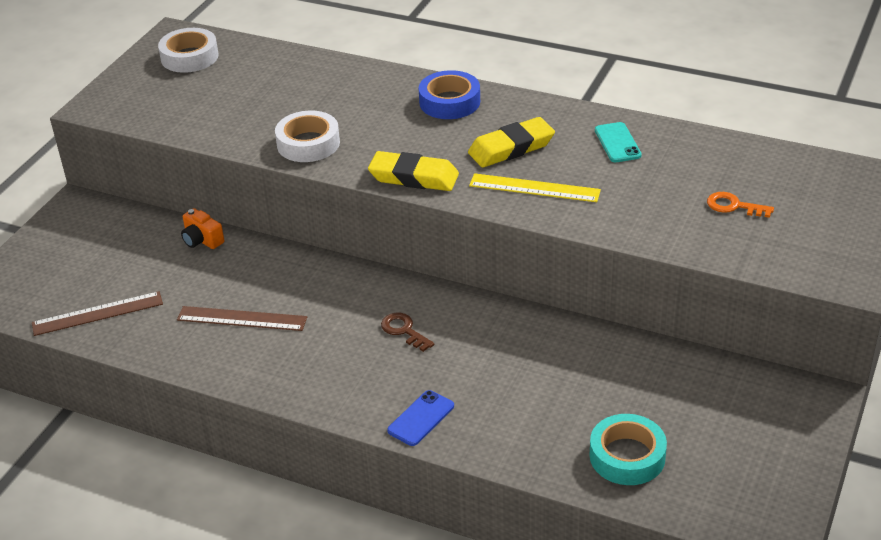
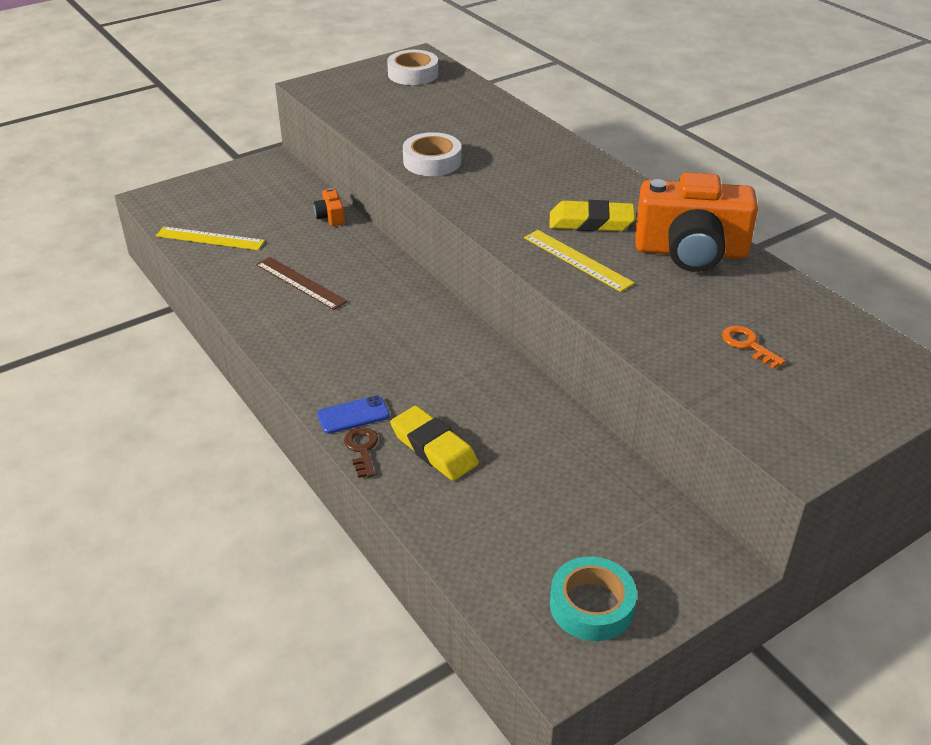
camera: 30 degrees right, 0 degrees up
brown ruler [32,291,163,336] -> yellow ruler [156,227,265,250]
yellow eraser [368,151,459,191] -> yellow eraser moved to [390,406,479,481]
brown key [381,313,434,352] -> brown key moved to [344,427,378,478]
blue tape [419,70,480,119] -> none
turquoise tape [590,414,667,485] -> turquoise tape moved to [550,557,637,641]
turquoise phone [595,122,642,162] -> orange camera [635,172,758,272]

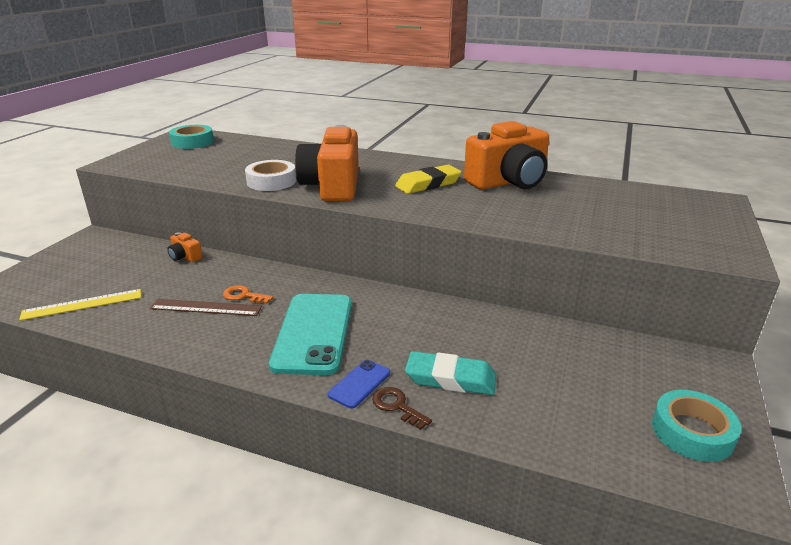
camera: 35 degrees left, 10 degrees down
white tape [387,50,438,85] -> turquoise tape [169,125,214,149]
yellow eraser [390,406,479,481] -> turquoise eraser [405,351,496,395]
yellow ruler [524,230,635,292] -> none
orange key [722,325,786,369] -> orange key moved to [223,285,273,304]
none -> turquoise phone [269,294,352,375]
none -> orange camera [295,125,359,201]

